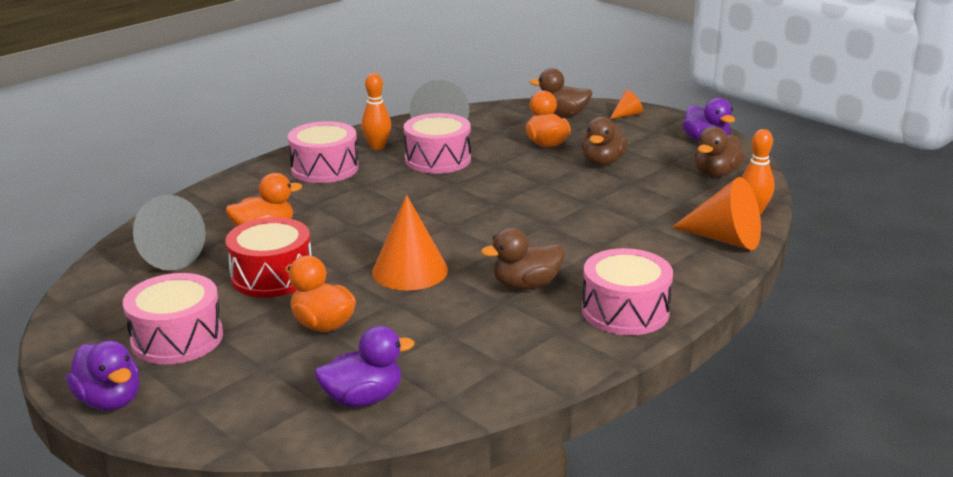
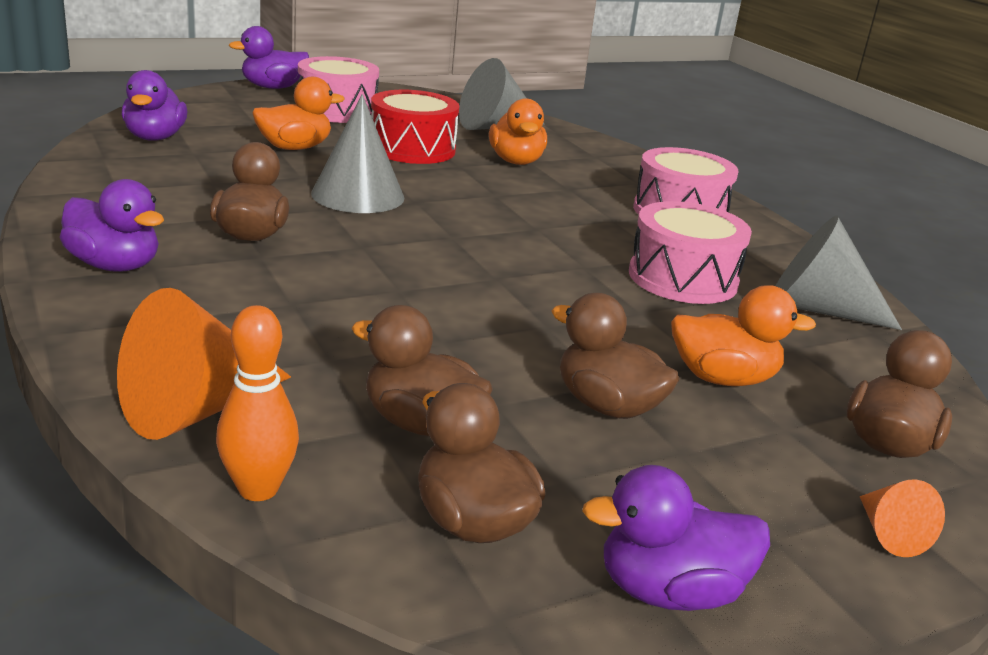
camera: 105 degrees right, 0 degrees up
orange bowling pin [362,73,391,150] -> none
orange cone [372,195,448,290] -> grey cone [311,94,404,213]
pink drum [582,248,673,335] -> purple duck [60,179,164,272]
none -> brown duck [351,305,493,437]

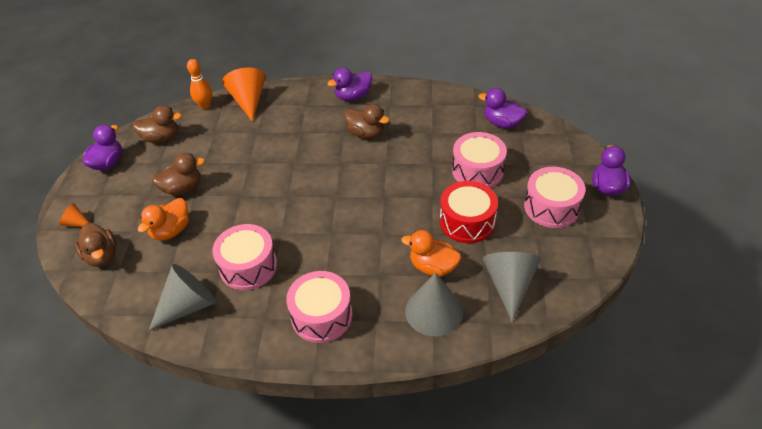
camera: 125 degrees right, 20 degrees up
orange duck [252,77,345,150] -> pink drum [452,132,507,188]
grey cone [311,94,404,213] -> grey cone moved to [405,273,463,336]
brown duck [351,305,493,437] -> none

